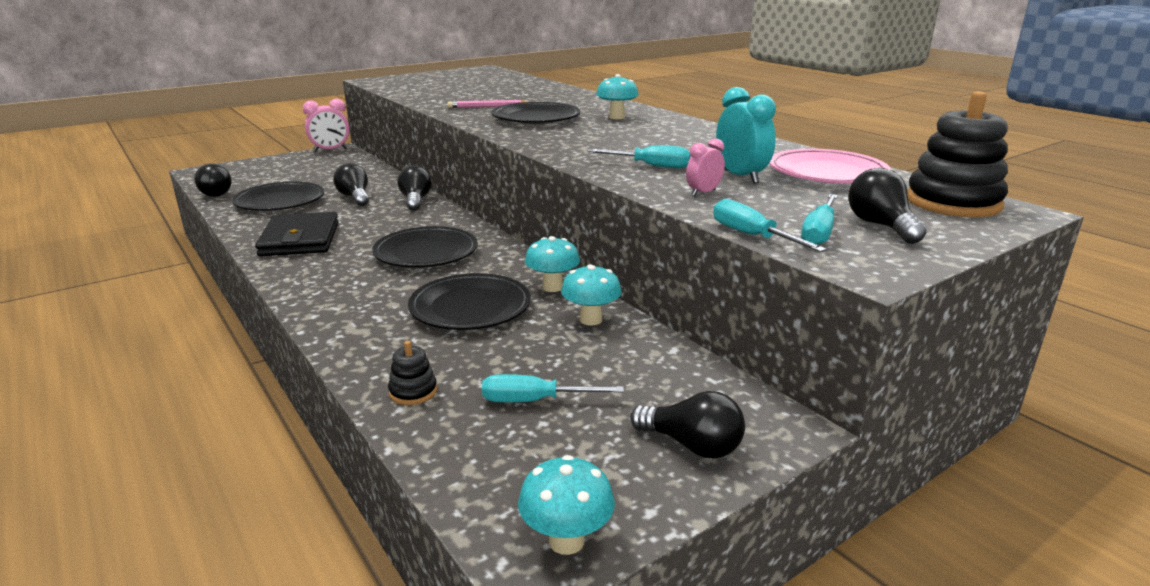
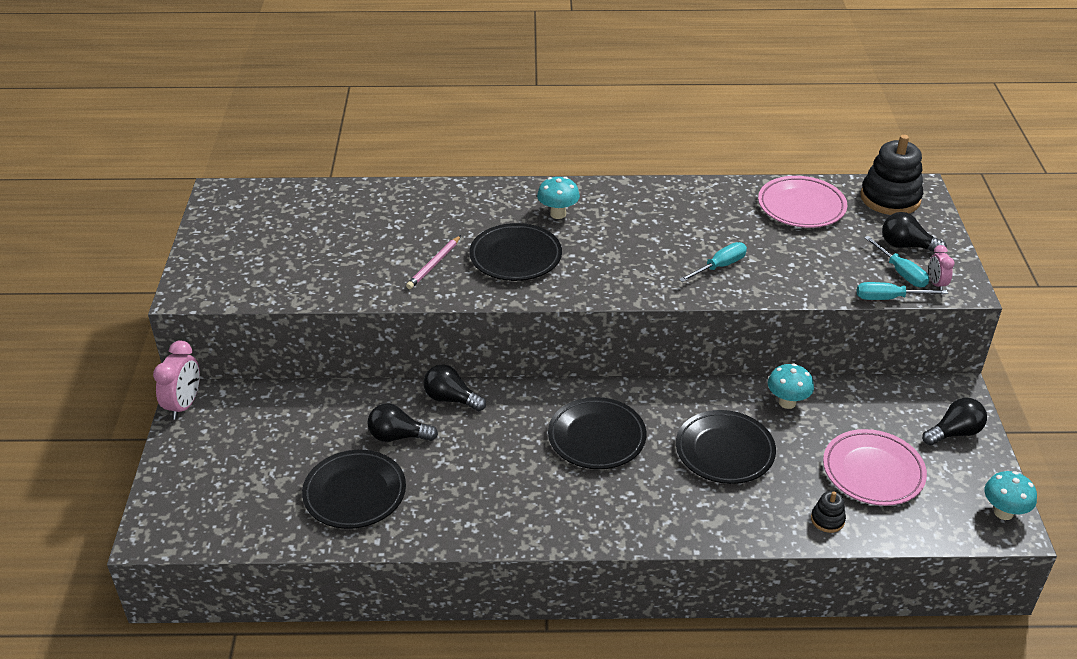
camera: 55 degrees left, 15 degrees up
black light bulb [194,163,231,197] -> none
black wallet [255,212,339,256] -> none
turquoise screwdriver [482,374,624,402] -> pink plate [823,429,927,506]
turquoise mushroom [525,236,580,292] -> none
pink clock [686,139,725,196] -> pink clock moved to [929,245,954,290]
turquoise clock [716,87,776,184] -> none

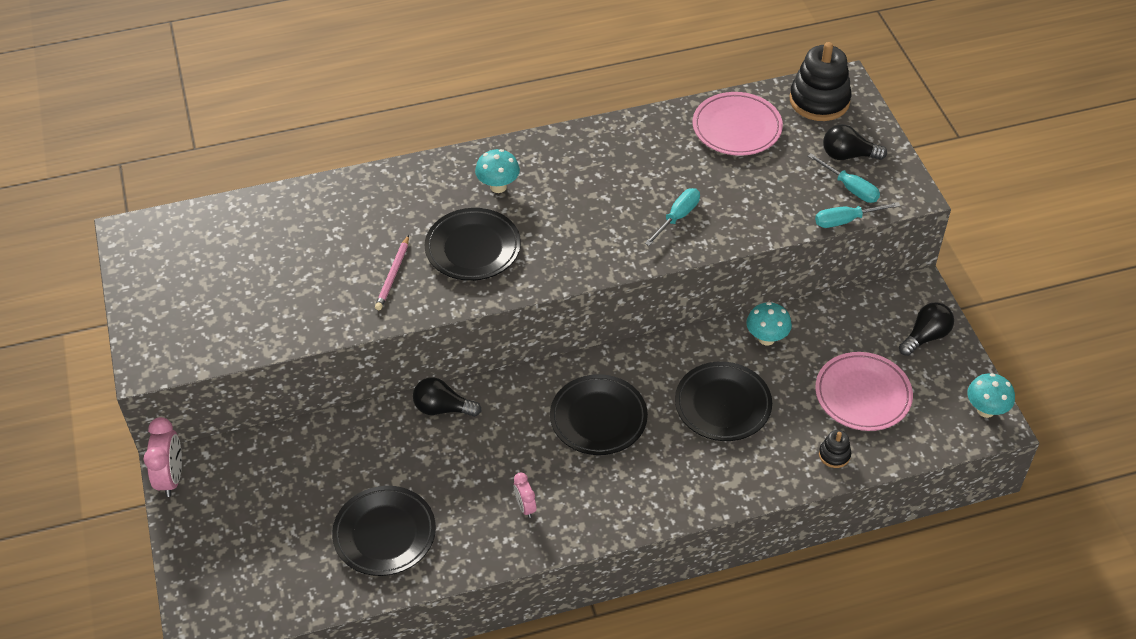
camera: 15 degrees left, 10 degrees up
black light bulb [367,403,438,442] -> none
pink clock [929,245,954,290] -> pink clock moved to [514,472,536,518]

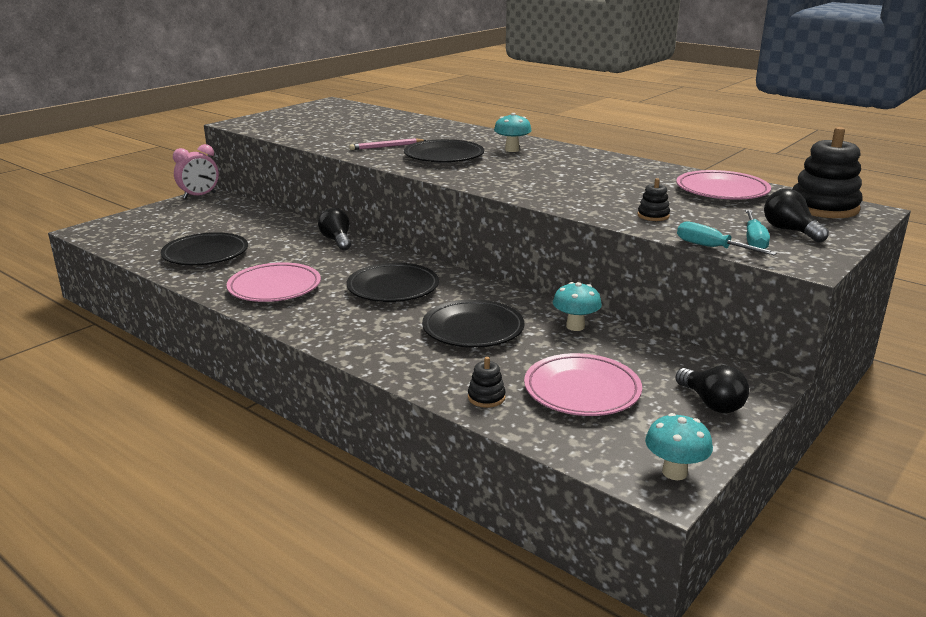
camera: 55 degrees right, 25 degrees down
pink clock [514,472,536,518] -> pink plate [227,262,321,302]
turquoise screwdriver [645,188,700,246] -> none
black light bulb [899,302,954,356] -> black light bulb turned 45 degrees clockwise [675,366,749,413]
none -> black stacking toy [638,178,670,221]

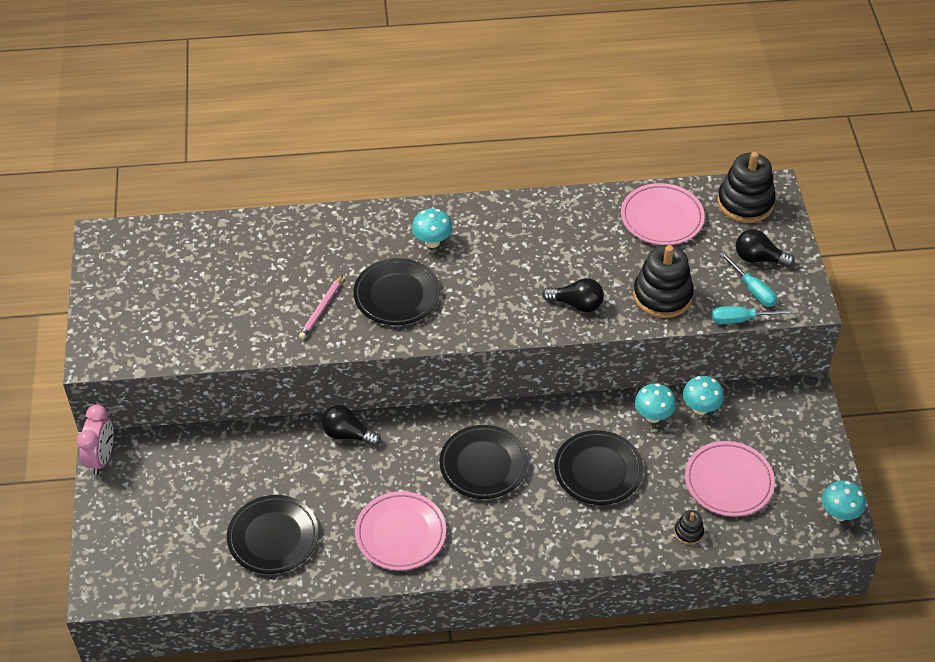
camera: 45 degrees left, 25 degrees up
black stacking toy [638,178,670,221] -> black stacking toy [633,245,694,318], size x2.14
black light bulb [675,366,749,413] -> black light bulb moved to [542,278,604,312]
none -> turquoise mushroom [682,376,724,415]

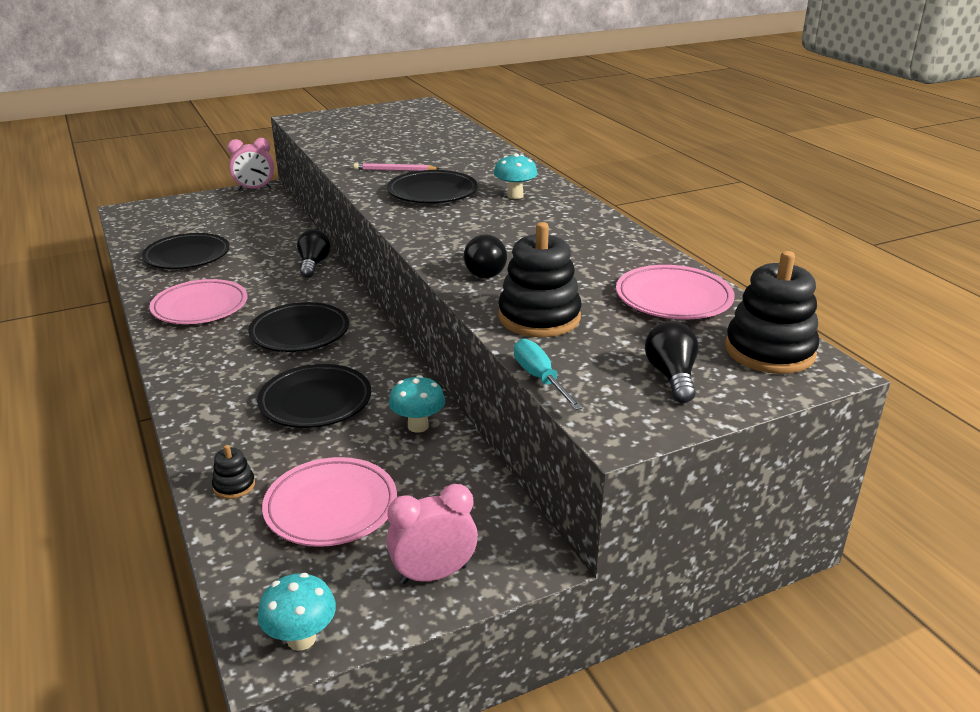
camera: 70 degrees right, 20 degrees down
turquoise mushroom [682,376,724,415] -> none
turquoise screwdriver [719,252,777,307] -> none
none -> pink clock [386,484,478,584]

